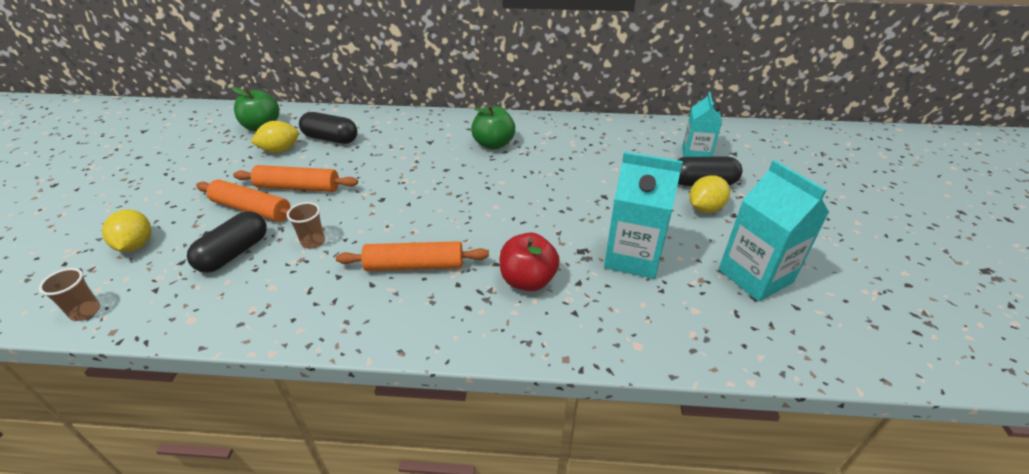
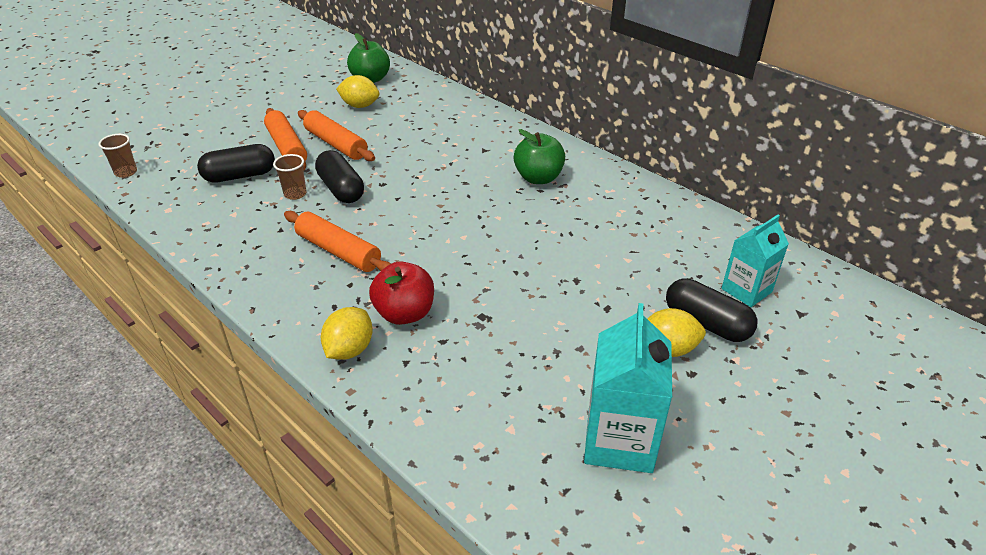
camera: 40 degrees right, 0 degrees up
yellow lemon [102,209,151,252] -> yellow lemon moved to [321,307,373,360]
black capsule [299,112,357,144] -> black capsule moved to [315,150,364,203]
turquoise carton [604,152,683,279] -> none

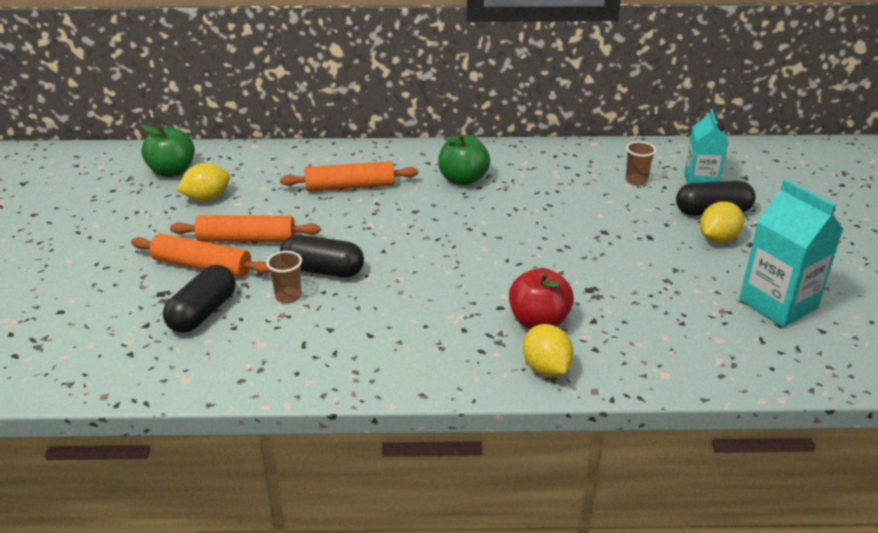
camera: 45 degrees left, 5 degrees down
brown cup [98,134,137,178] -> brown cup moved to [625,141,656,186]
orange rolling pin [284,211,391,272] -> orange rolling pin moved to [280,161,418,191]

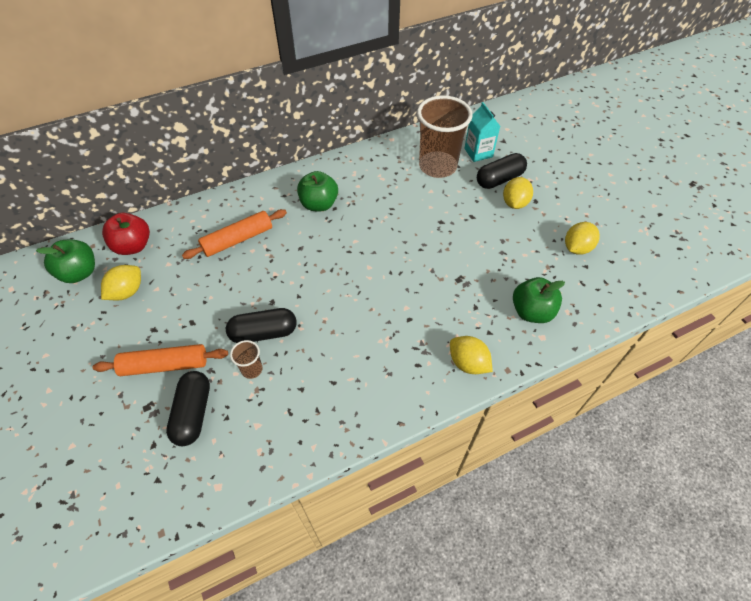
camera: 25 degrees left, 20 degrees up
orange rolling pin [170,215,320,242] -> none
red apple [509,268,574,329] -> red apple moved to [102,213,150,255]
brown cup [625,141,656,186] -> brown cup [417,95,473,178], size x2.35
turquoise carton [739,179,843,328] -> yellow lemon [565,222,600,255]
none -> green apple [513,277,565,323]

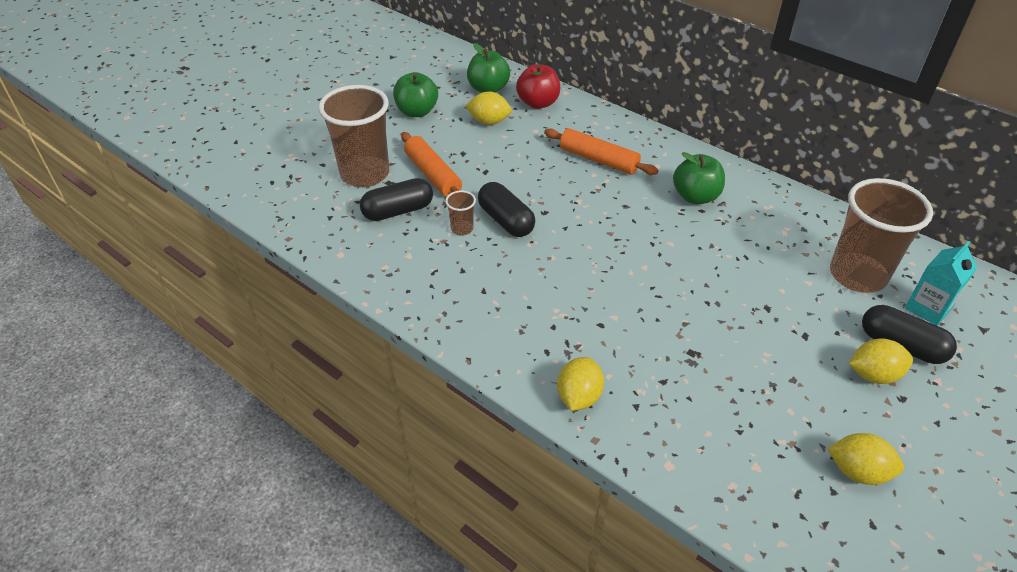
camera: 65 degrees right, 10 degrees down
green apple [513,277,565,323] -> green apple moved to [393,72,438,117]
none -> brown cup [318,85,389,187]

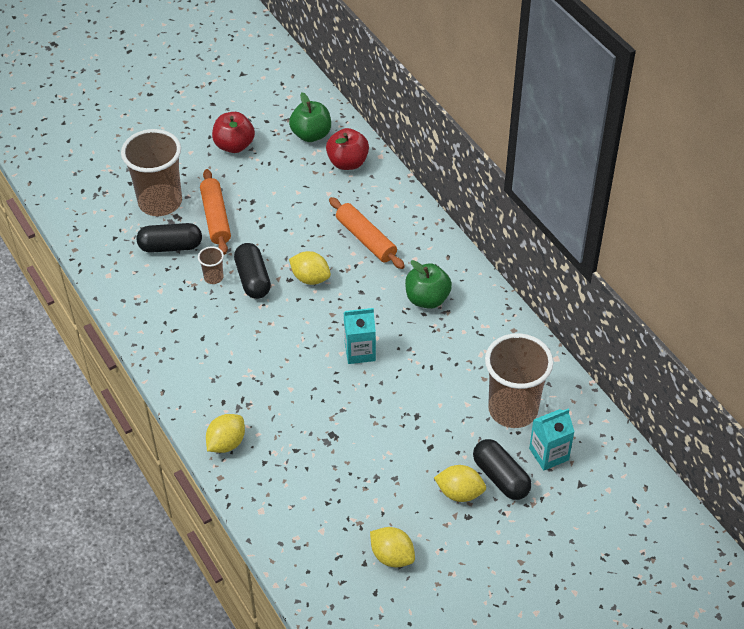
camera: 20 degrees right, 5 degrees up
green apple [393,72,438,117] -> red apple [212,112,255,153]
yellow lemon [465,91,512,125] -> yellow lemon moved to [289,251,331,285]
none -> turquoise carton [344,308,376,364]

